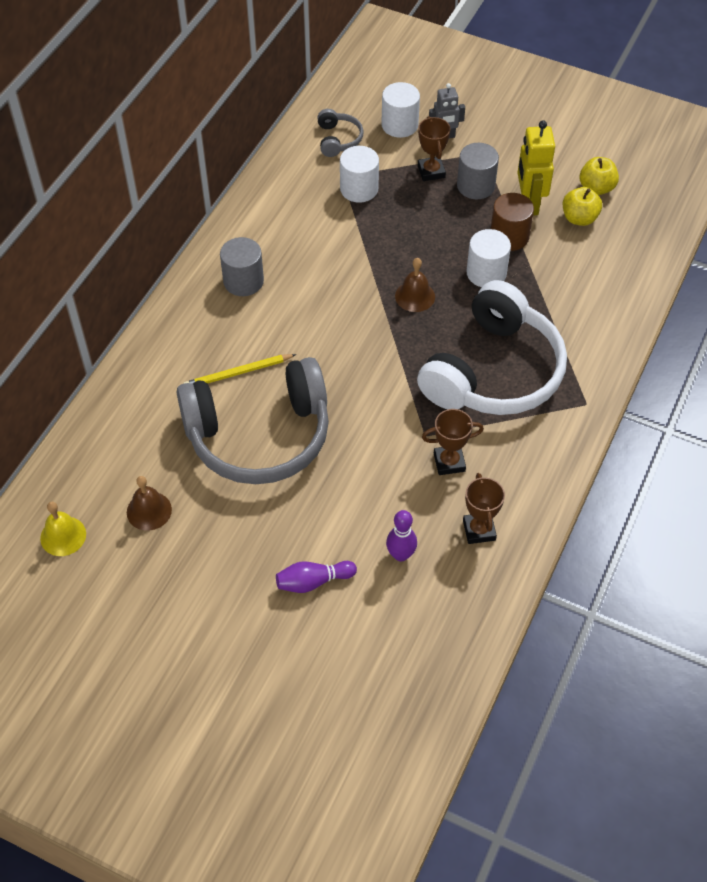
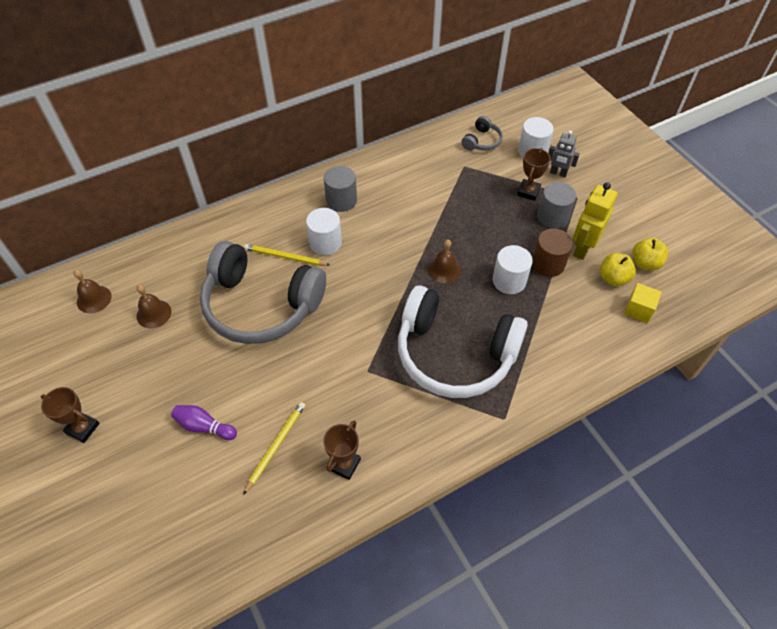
camera: 35 degrees right, 0 degrees up
yellow bell [40,502,86,556] -> brown bell [74,270,112,313]
white cylinder [340,146,379,203] -> white cylinder moved to [306,208,342,255]
purple bowling pin [386,510,417,562] -> yellow pencil [243,402,305,495]
white headphones [417,280,567,415] -> white headphones turned 45 degrees clockwise [398,286,528,398]
brown trophy [422,409,484,475] -> brown trophy moved to [41,387,100,443]
none -> yellow cube [624,283,662,323]

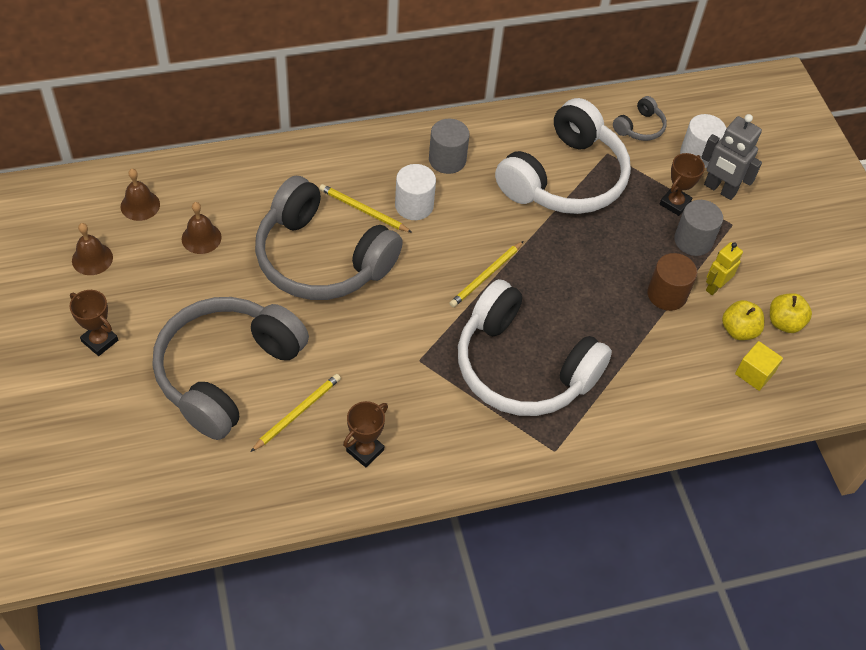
camera: 10 degrees right, 0 degrees up
purple bowling pin [171,405,237,440] -> grey headphones [152,297,309,440]
brown bell [428,239,461,283] -> brown bell moved to [72,223,113,275]
white cylinder [493,245,533,294] -> none
grey robot [549,130,580,177] -> grey robot [701,114,762,200], size x1.55
yellow robot [573,182,618,260] -> yellow robot [706,242,743,295], size x0.64
none -> yellow pencil [450,241,524,307]
none -> white headphones [495,98,631,214]

